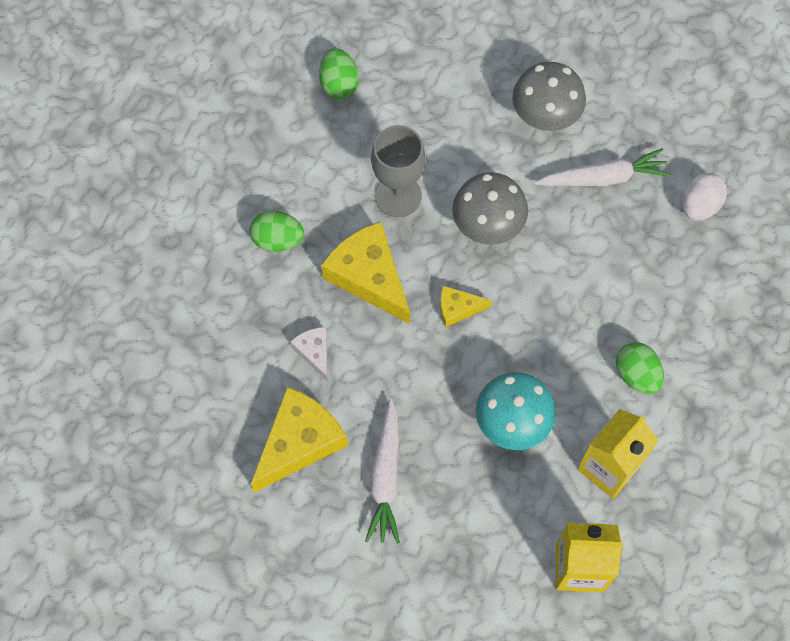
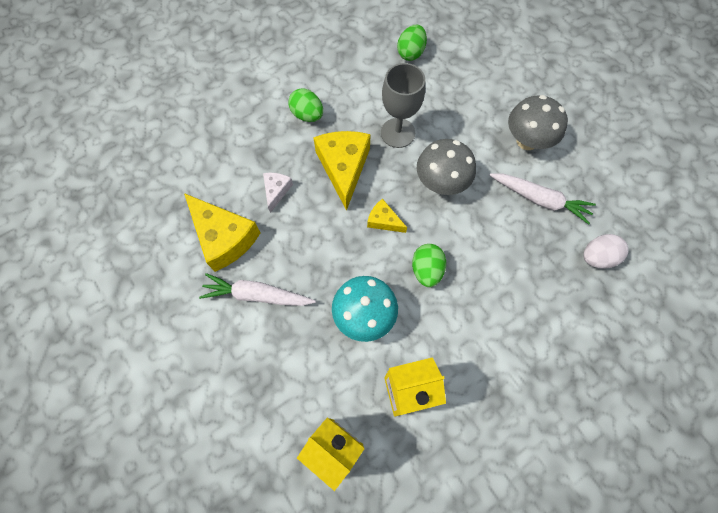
camera: 35 degrees right, 0 degrees up
yellow cheese [250,386,347,492] -> yellow cheese turned 60 degrees clockwise [184,193,260,272]
white carrot [365,399,400,544] -> white carrot turned 60 degrees clockwise [199,273,316,306]
green egg [616,342,664,394] -> green egg moved to [412,244,446,287]

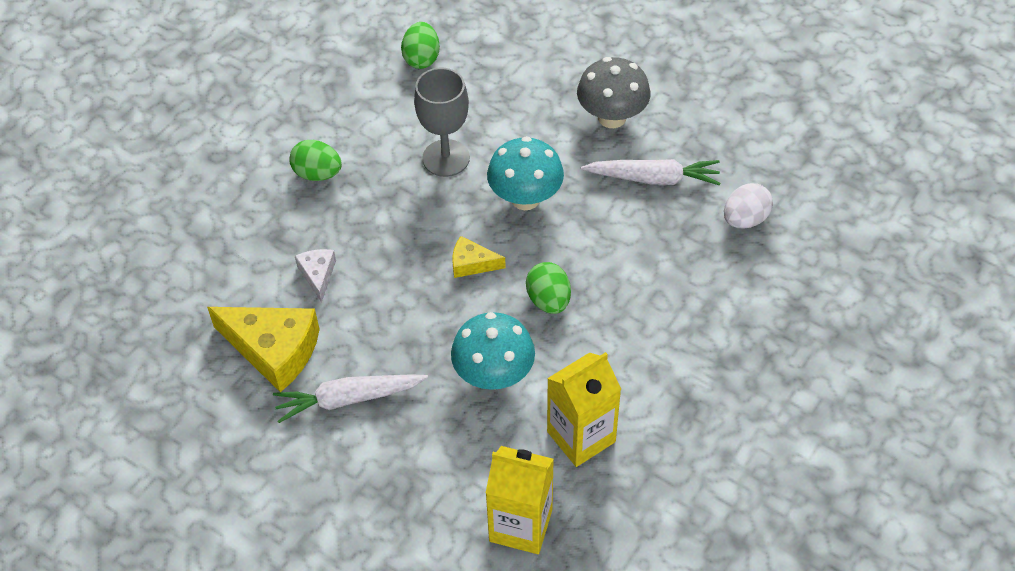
camera: 20 degrees left, 15 degrees down
yellow cheese [313,131,371,211] -> none
grey mushroom [417,139,476,195] -> turquoise mushroom [487,136,564,210]

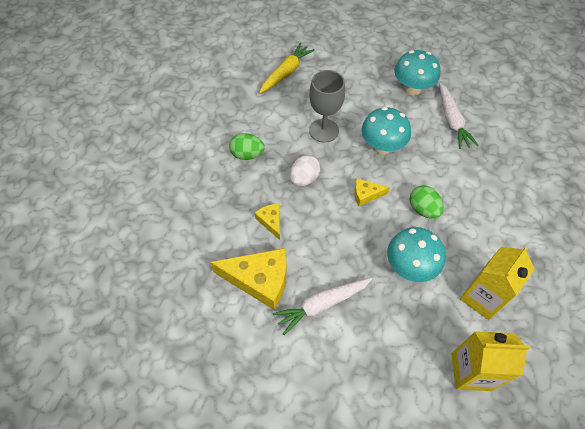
camera: 15 degrees left, 5 degrees up
white cheese [295,249,336,303] -> yellow cheese [255,204,280,240]
green egg [401,22,440,69] -> yellow carrot [259,43,315,94]
grey mushroom [577,57,651,128] -> turquoise mushroom [394,50,440,95]
white carrot [581,159,720,186] -> white carrot turned 90 degrees clockwise [439,83,479,149]
white egg [724,183,773,228] -> white egg moved to [290,155,320,187]

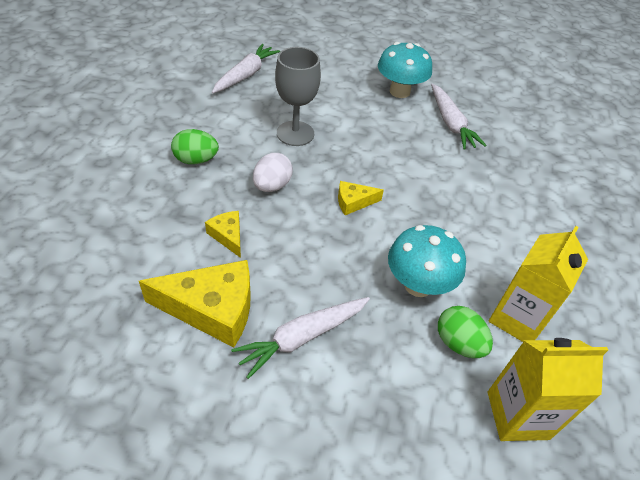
camera: 10 degrees left, 10 degrees down
yellow carrot [259,43,315,94] -> white carrot [212,44,280,93]
turquoise mushroom [361,107,411,154] -> none
green egg [410,185,444,219] -> green egg moved to [438,306,493,358]

